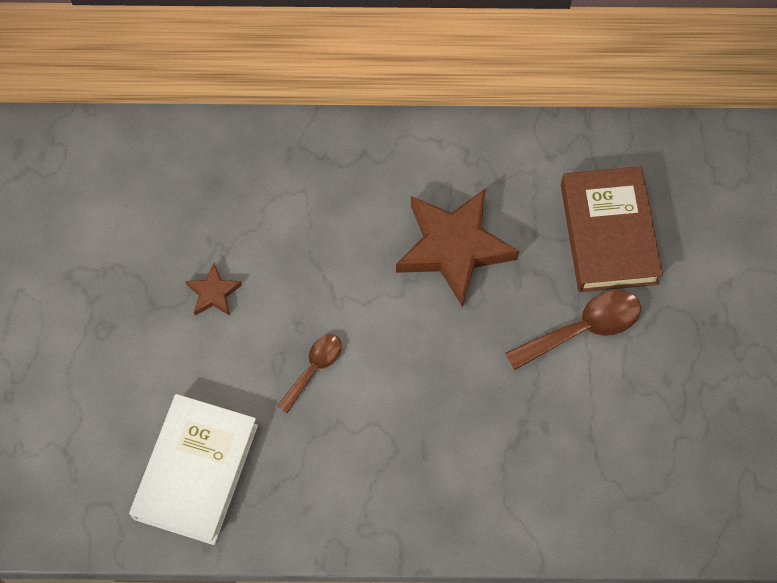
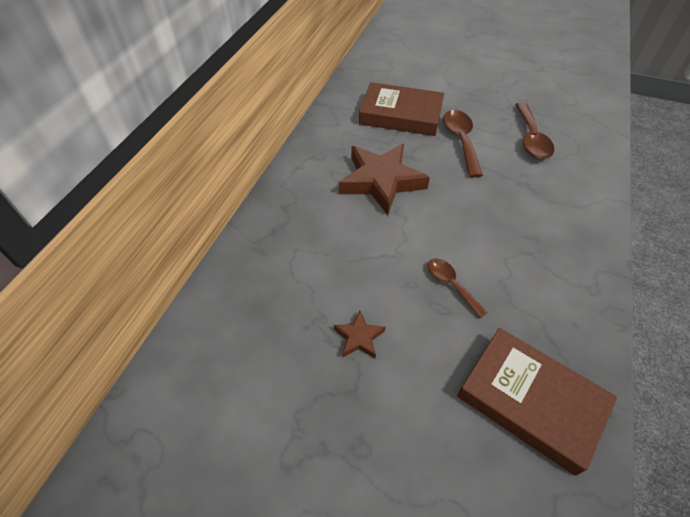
camera: 70 degrees left, 15 degrees down
white book [129,394,258,545] -> brown book [457,328,617,476]
none -> brown spoon [515,102,555,159]

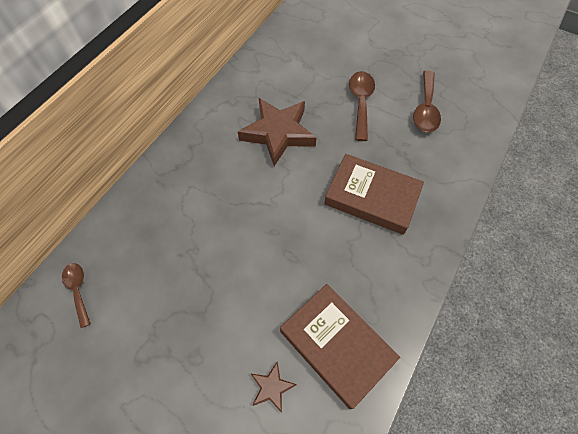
camera: 10 degrees right, 10 degrees up
brown star [334,311,386,358] -> brown star moved to [251,362,297,412]
brown book [359,82,444,136] -> brown book moved to [324,154,424,235]
brown spoon [428,258,488,318] -> brown spoon moved to [62,263,91,328]

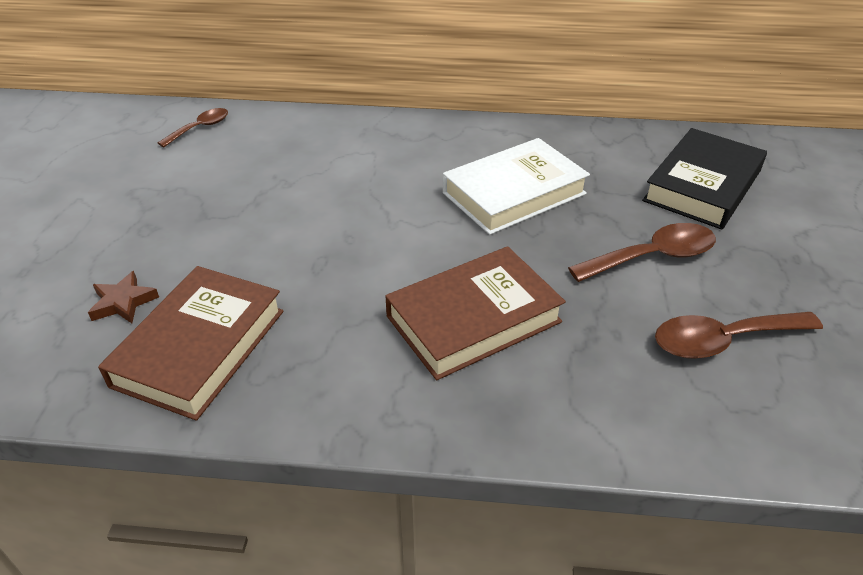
camera: 65 degrees right, 20 degrees down
brown star [238,98,316,166] -> white book [443,138,590,235]
brown book [324,154,424,235] -> brown book turned 60 degrees clockwise [385,246,566,380]
none -> black book [642,128,767,229]

